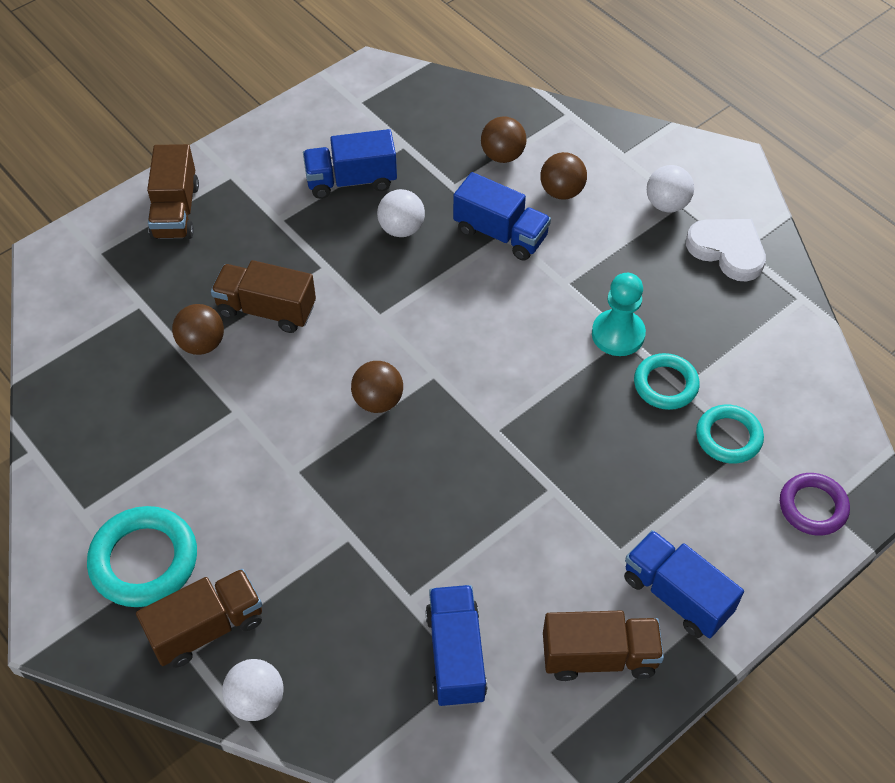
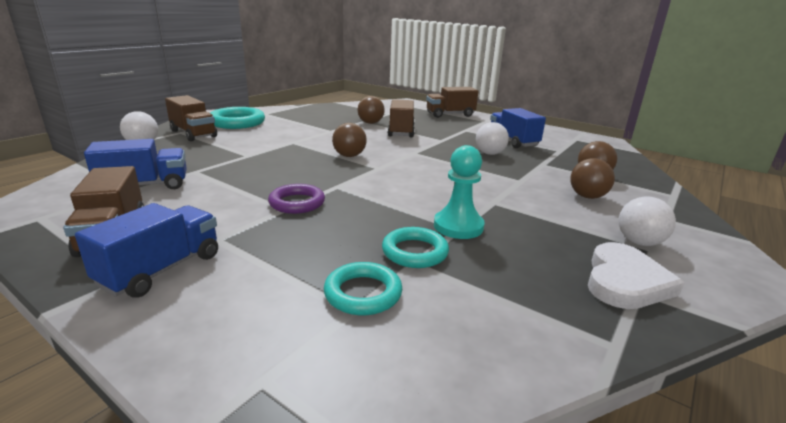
camera: 75 degrees right, 30 degrees down
blue truck [453,172,551,261] -> none
purple ring [780,473,850,536] -> purple ring moved to [268,184,325,214]

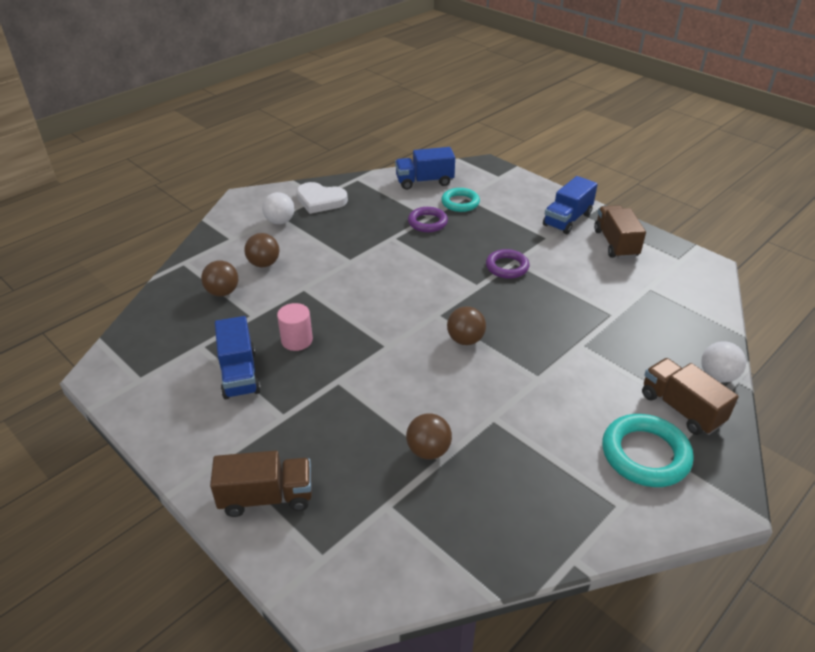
camera: 170 degrees left, 15 degrees up
blue truck [84,139,187,189] -> blue truck moved to [395,147,455,190]
turquoise ring [382,227,449,268] -> purple ring [408,207,448,232]
brown truck [387,99,415,138] -> none
turquoise pawn [434,145,485,239] -> none
white ball [476,122,509,155] -> pink cylinder [277,303,313,351]
white heart [588,242,684,309] -> white heart turned 105 degrees counterclockwise [296,182,348,214]

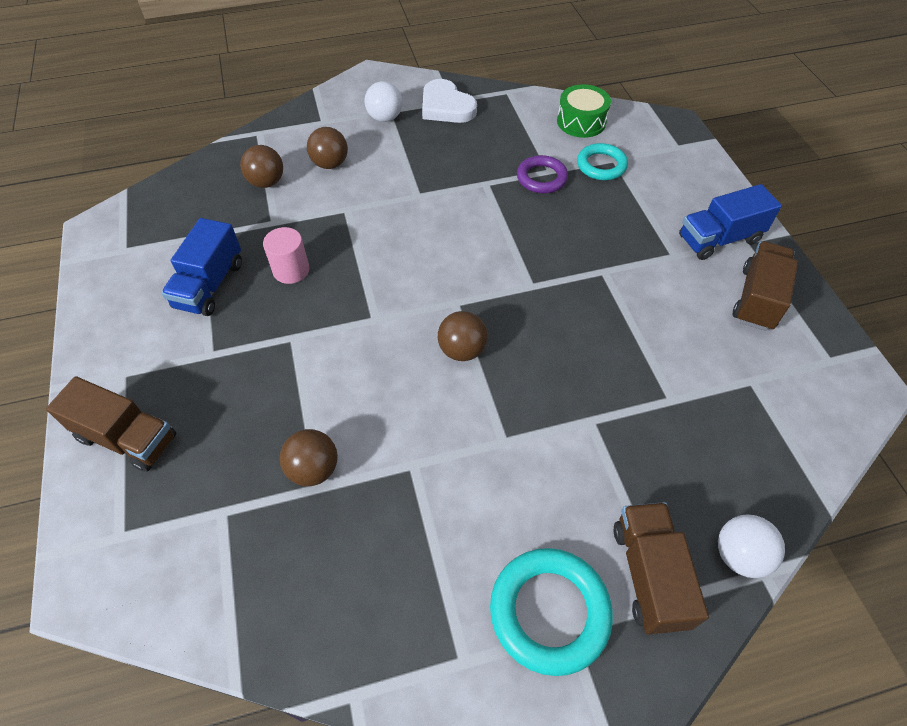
camera: 30 degrees right, 15 degrees up
blue truck [395,147,455,190] -> green drum [557,84,611,138]
purple ring [486,249,529,279] -> none

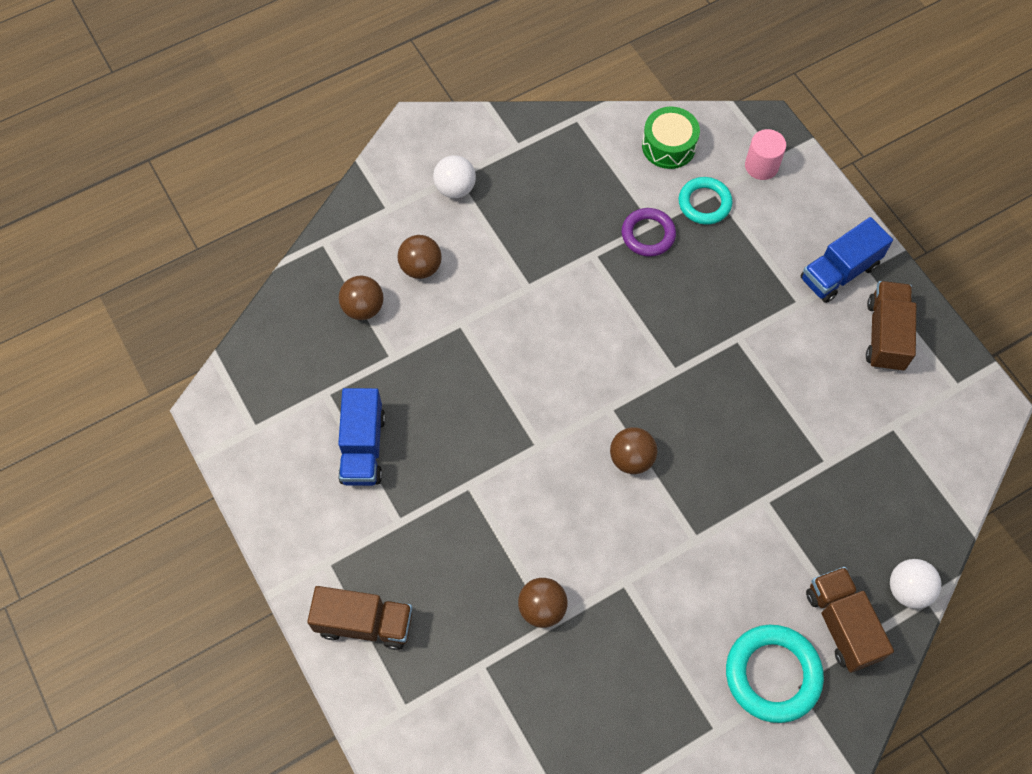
camera: 15 degrees left, 10 degrees up
pink cylinder [263,227,309,284] -> pink cylinder moved to [745,129,786,180]
white heart [422,79,477,123] -> none

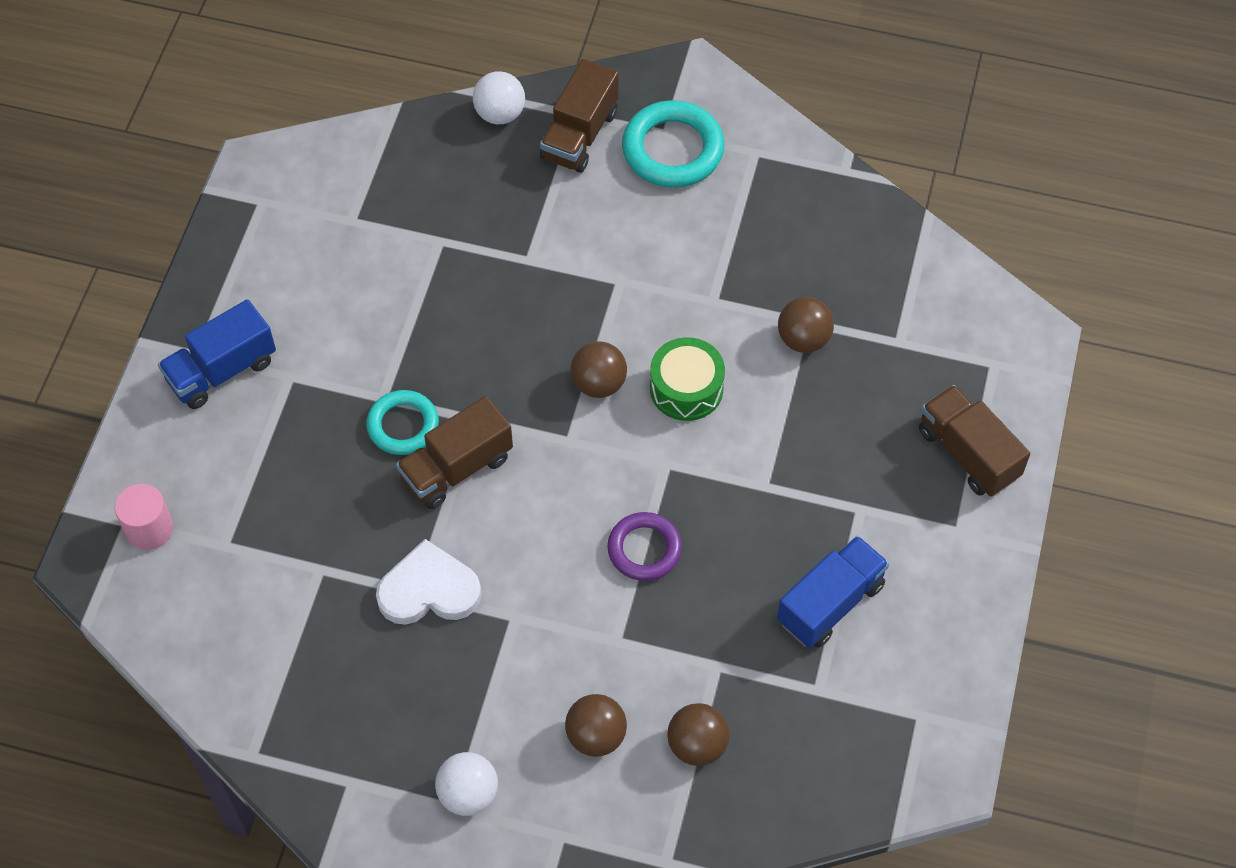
camera: 135 degrees left, 5 degrees down
purple ring [622,208,676,257] -> purple ring moved to [607,512,682,581]
green drum [642,107,700,169] -> green drum moved to [650,337,725,421]
turquoise ring [679,177,733,225] -> turquoise ring moved to [366,390,439,455]
blue truck [801,217,893,303] -> blue truck turned 135 degrees clockwise [158,299,276,409]
brown truck [866,281,916,372] -> brown truck moved to [396,396,513,509]
none -> white heart [376,539,481,625]

